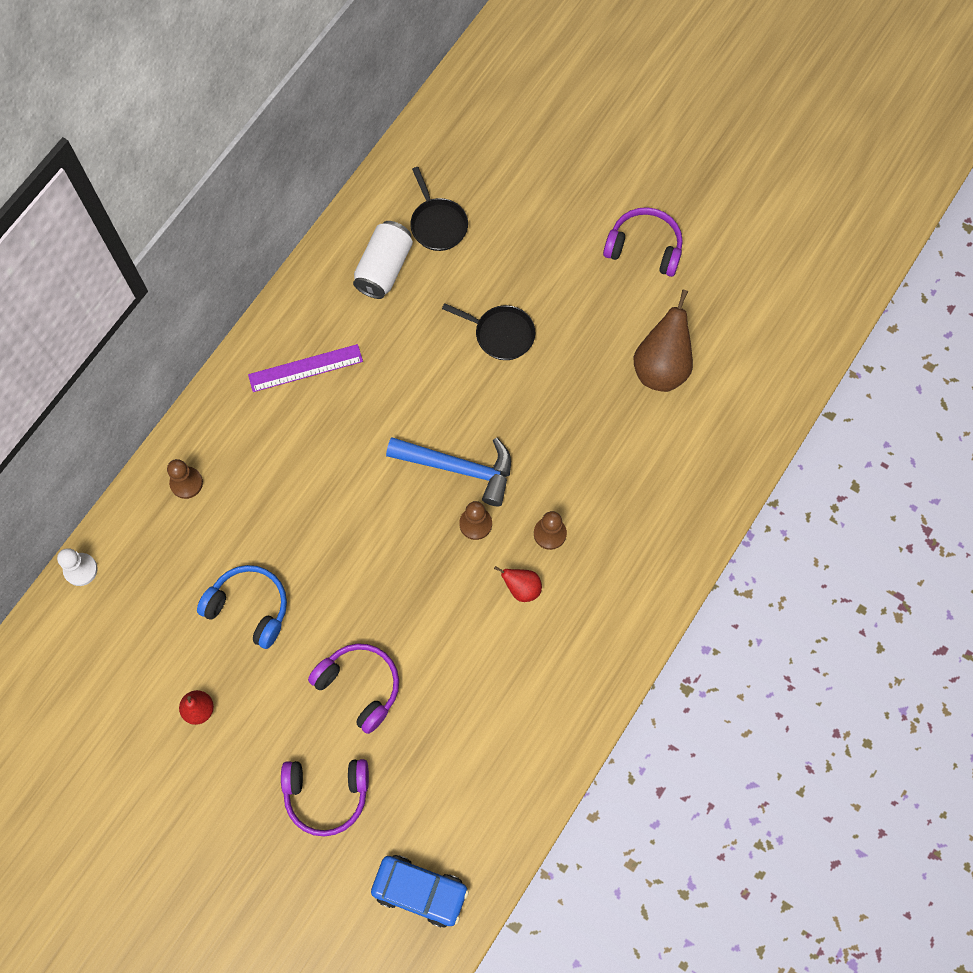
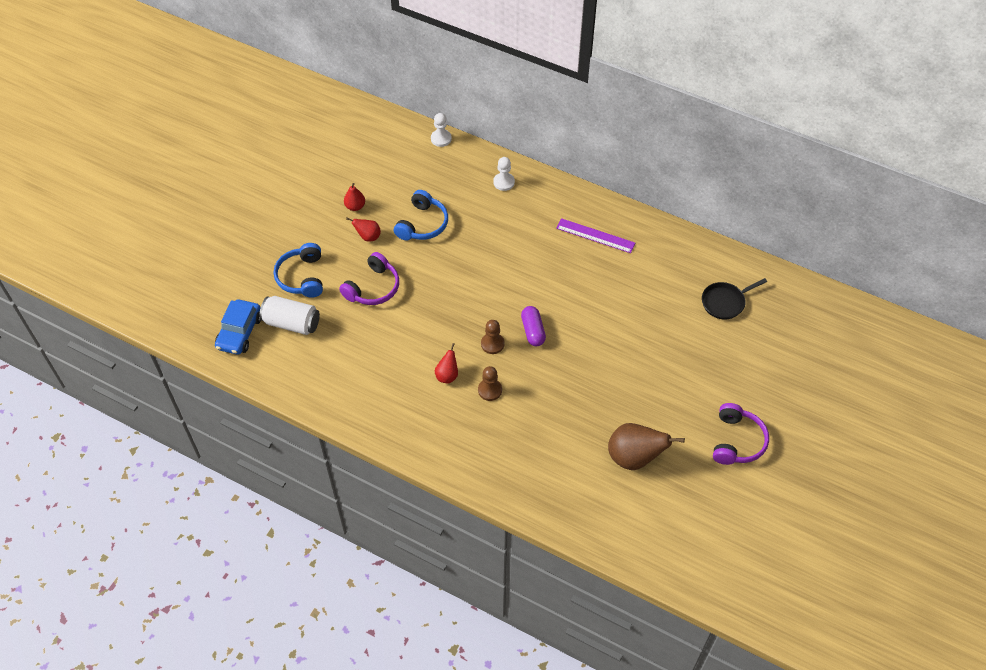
camera: 85 degrees right, 15 degrees down
brown pawn [167,459,203,499] -> white pawn [493,157,515,191]
purple ruler [248,344,363,392] -> purple ruler turned 45 degrees counterclockwise [556,218,635,253]
purple headphones [281,759,369,837] -> blue headphones [274,243,323,298]
white can [353,221,413,299] -> white can moved to [260,296,320,335]
blue hammer [386,437,511,506] -> purple capsule [521,306,546,346]
black pan [442,303,535,360] -> none
none -> red pear [346,218,381,242]

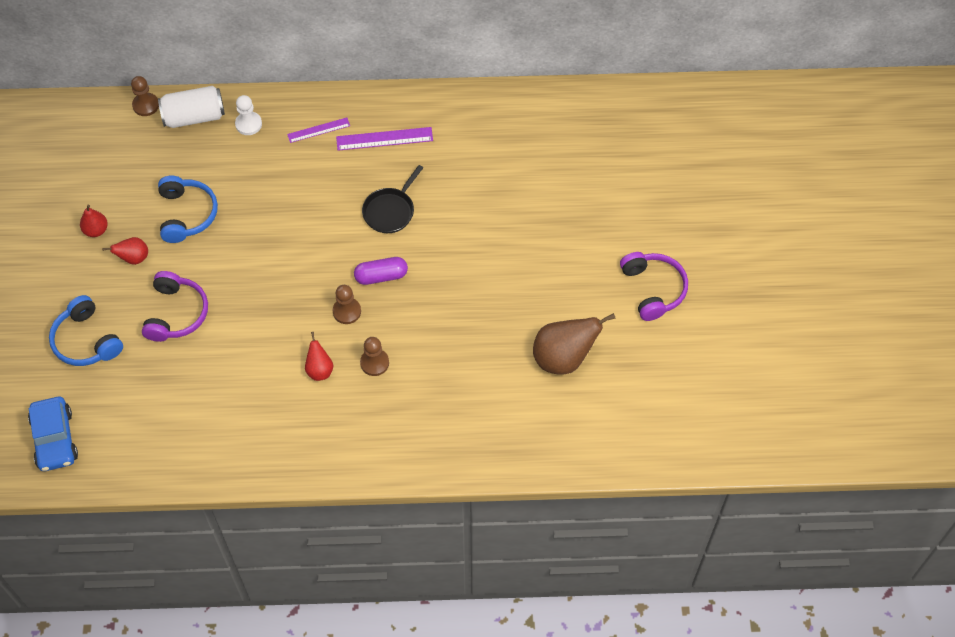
camera: 30 degrees left, 5 degrees up
white can [260,296,320,335] -> white can moved to [158,86,225,128]
white pawn [431,113,452,147] -> brown pawn [131,76,159,116]
purple capsule [521,306,546,346] -> purple capsule turned 60 degrees counterclockwise [354,257,408,285]
black pan [702,278,767,319] -> black pan moved to [362,165,423,233]
none -> purple ruler [287,118,350,143]

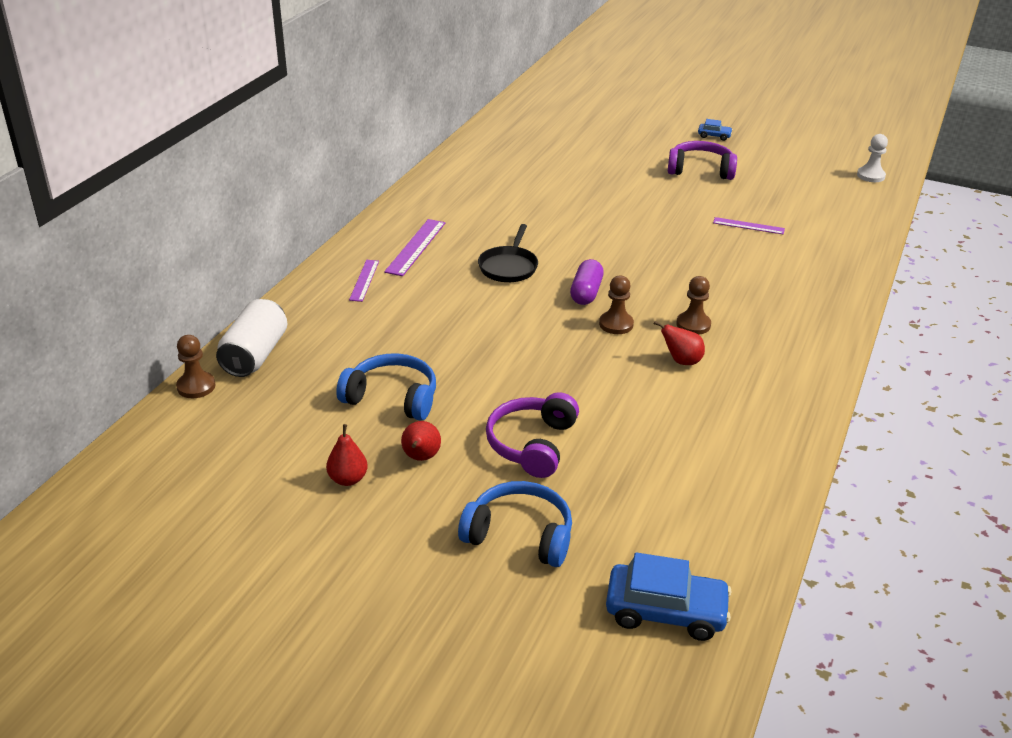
camera: 65 degrees left, 25 degrees down
blue headphones [49,295,123,366] -> blue headphones turned 150 degrees counterclockwise [458,481,572,567]
purple headphones [142,271,208,342] -> purple headphones turned 105 degrees counterclockwise [486,392,579,478]
white pawn [235,95,262,135] -> white pawn moved to [857,134,888,182]
black pan [362,165,423,233] -> black pan turned 45 degrees clockwise [478,224,538,282]
brown pear [533,313,616,375] -> purple ruler [713,217,785,234]
none -> blue car [698,119,733,141]

